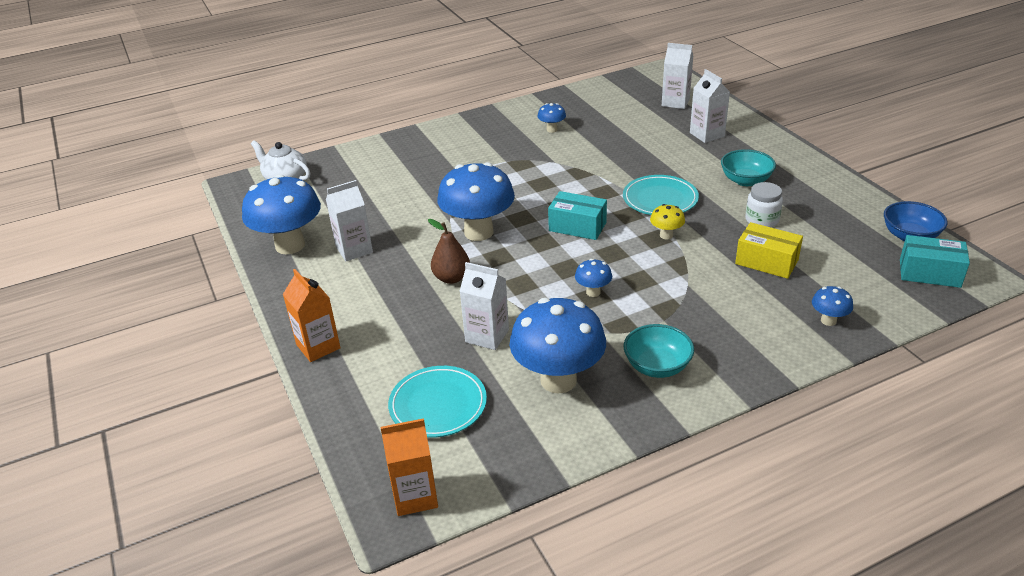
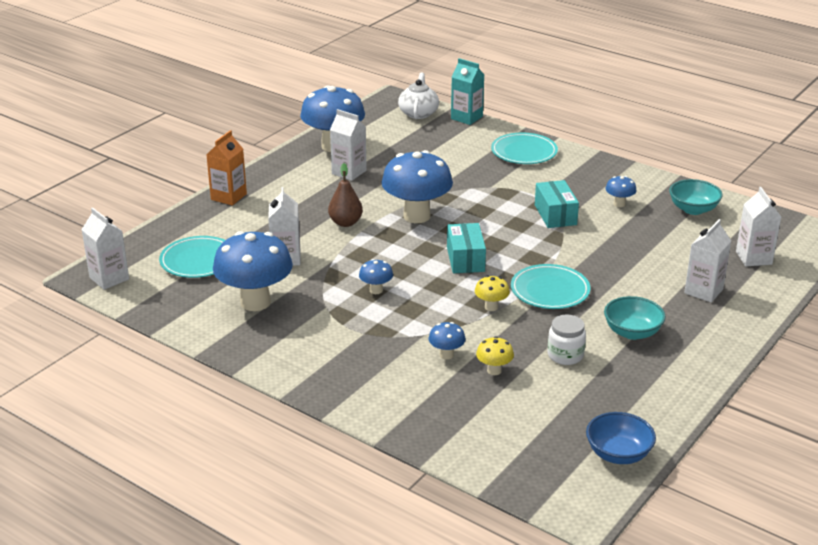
camera: 60 degrees right, 5 degrees down
orange carton [380,418,438,516] -> white carton [82,208,129,290]
turquoise bowl [624,324,694,378] -> turquoise bowl moved to [669,179,723,215]
yellow box [735,222,803,279] -> yellow mushroom [476,336,514,375]
blue mushroom [812,286,853,326] -> blue mushroom moved to [429,322,466,360]
turquoise box [900,235,970,288] -> turquoise box moved to [535,180,579,228]
none -> turquoise carton [451,58,484,125]
none -> turquoise plate [491,133,558,164]

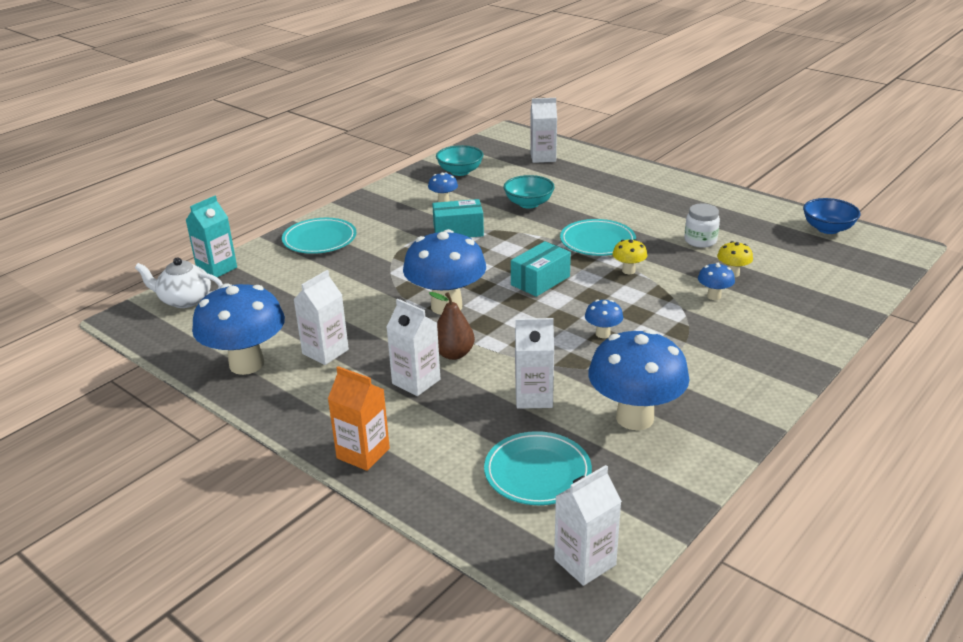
camera: 85 degrees left, 0 degrees up
turquoise box [447,223,486,273] -> turquoise box turned 45 degrees counterclockwise [511,241,571,297]
turquoise bowl [604,296,666,340] -> turquoise bowl moved to [503,175,555,209]
white carton [684,219,731,303] -> white carton moved to [386,299,440,396]

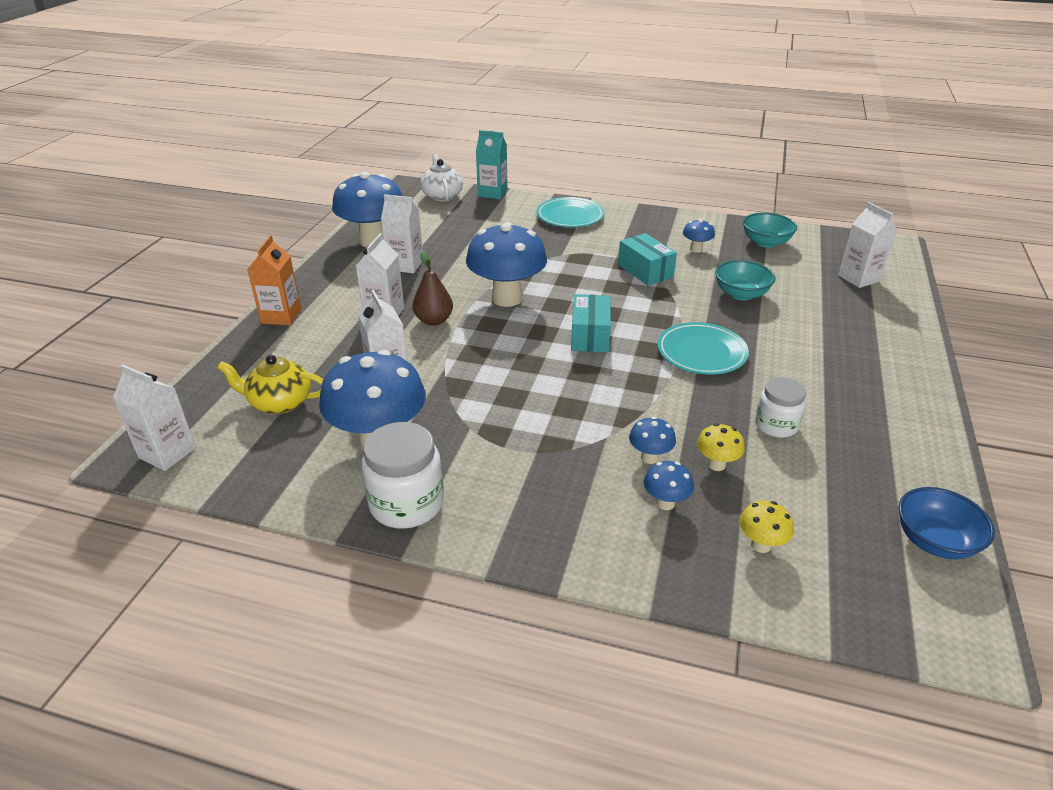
camera: 65 degrees right, 5 degrees up
turquoise plate [484,431,592,505] -> yellow teapot [217,355,324,414]
turquoise box [511,241,571,297] -> turquoise box turned 75 degrees clockwise [571,294,611,352]
blue mushroom [585,300,623,338] -> blue mushroom moved to [644,461,694,510]
yellow mushroom [612,239,647,274] -> yellow mushroom moved to [739,501,794,553]
none -> white jar [362,422,444,529]

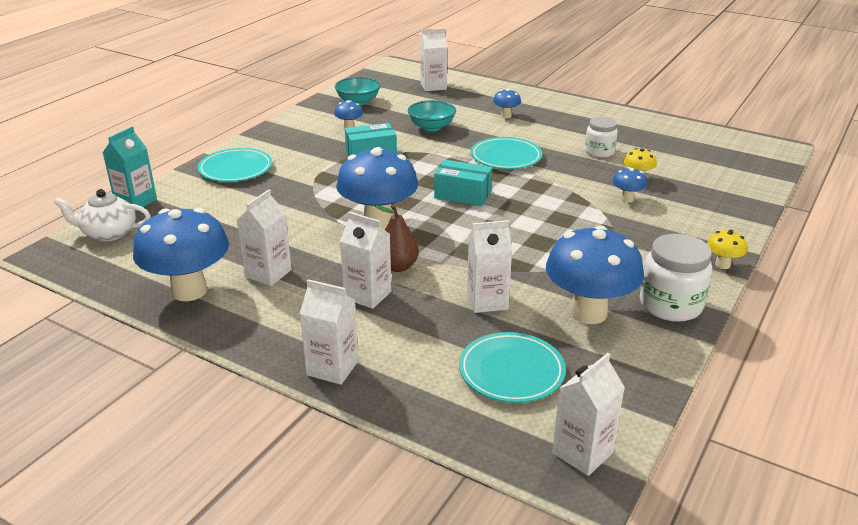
camera: 75 degrees left, 5 degrees down
yellow teapot [217,355,324,414] -> turquoise plate [459,332,566,403]
orange carton [247,235,301,325] -> white carton [300,279,359,385]
blue mushroom [644,461,694,510] -> blue mushroom moved to [493,89,521,118]
yellow mushroom [739,501,794,553] -> yellow mushroom moved to [707,230,747,269]
blue bowl [898,487,995,559] -> none

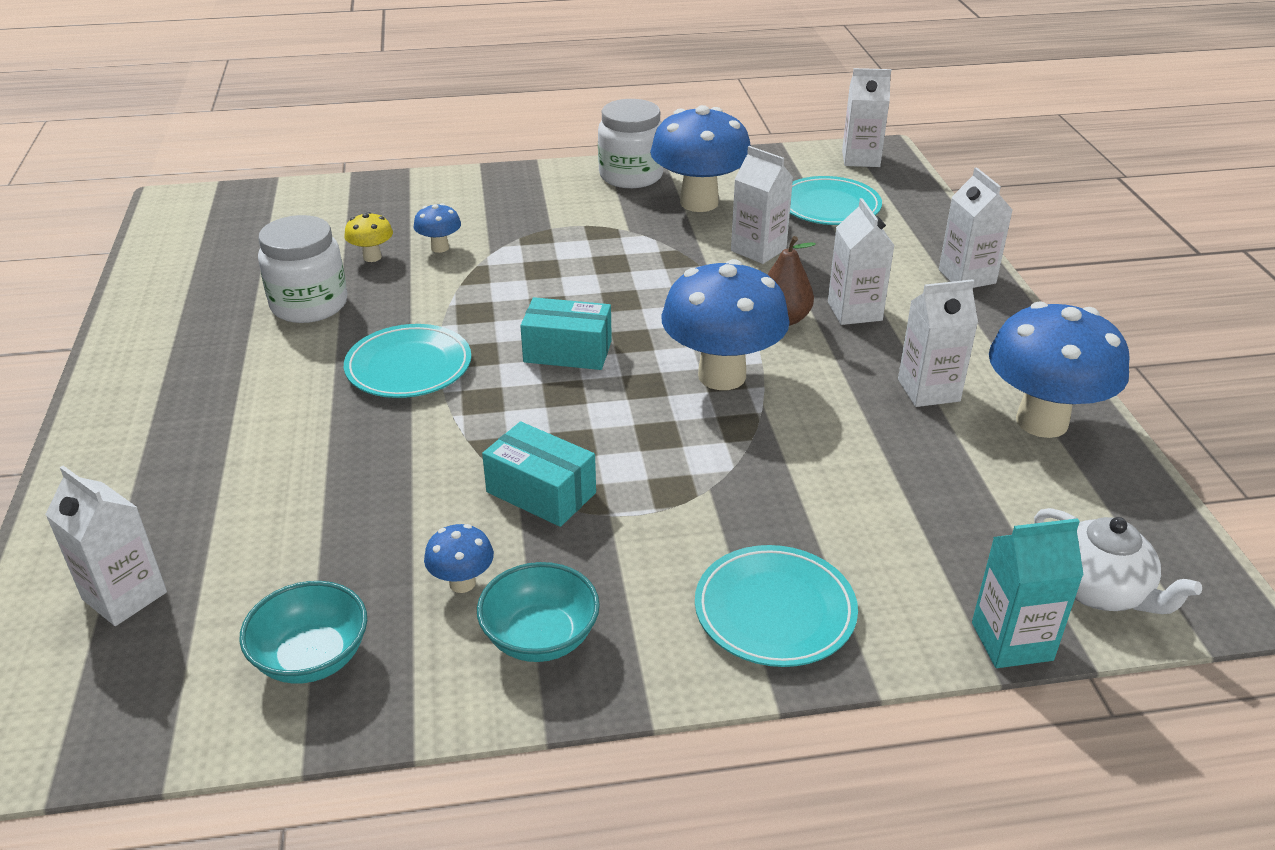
camera: 130 degrees left, 5 degrees up
turquoise bowl [408,100,456,131] -> turquoise bowl moved to [477,562,600,662]
turquoise box [434,160,492,206] -> turquoise box turned 60 degrees counterclockwise [520,297,612,370]
blue mushroom [493,89,521,118] -> none
white jar [585,117,618,158] -> white jar [258,215,348,323], size x1.55
yellow mushroom [707,230,747,269] -> none

